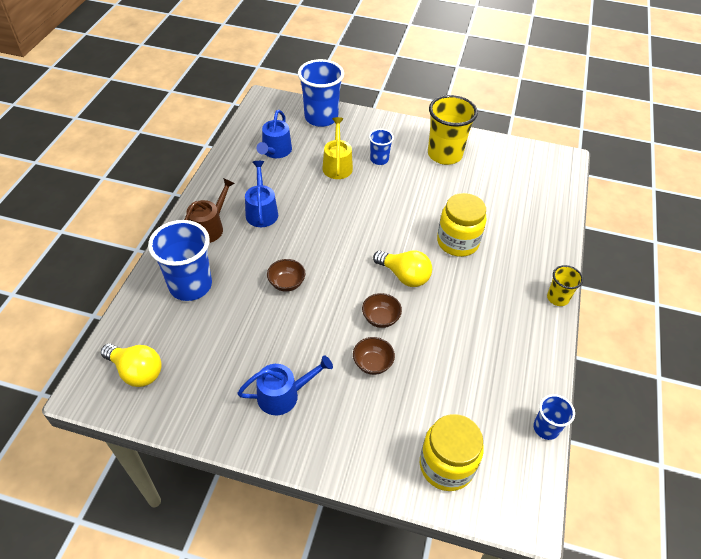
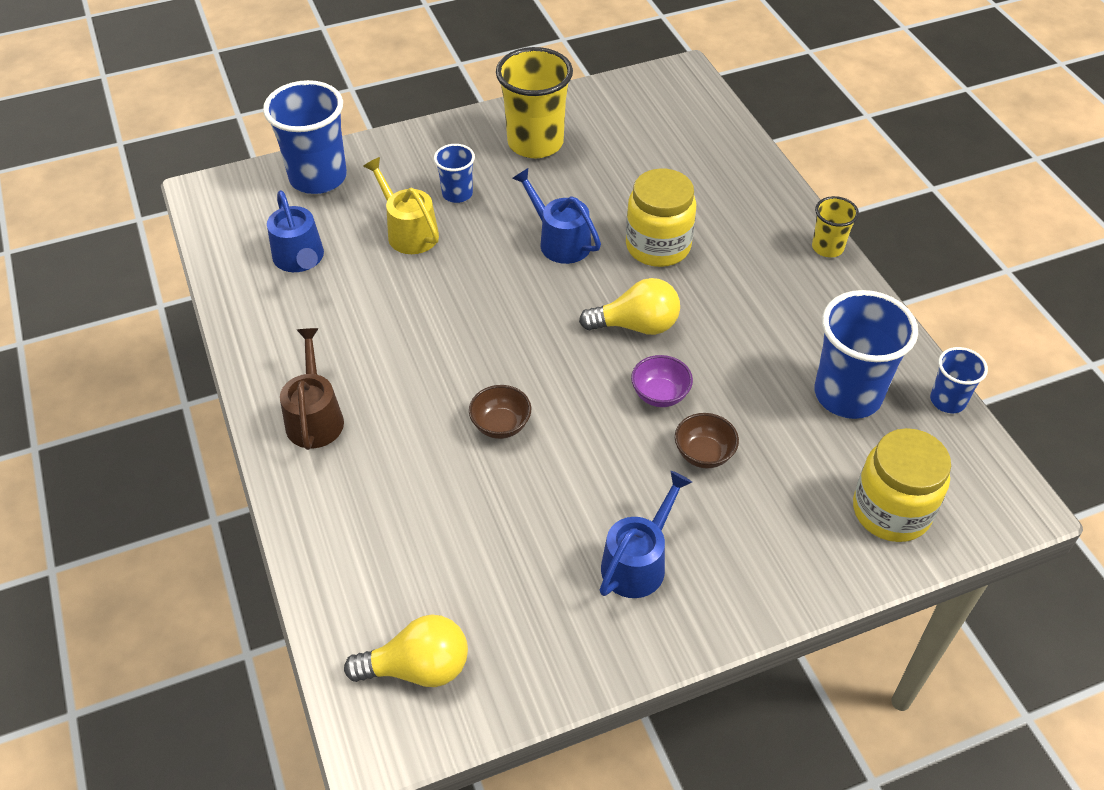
camera: 35 degrees left, 0 degrees up
blue cup [148,220,212,301] -> blue cup moved to [814,290,918,419]
blue watering can [245,161,278,227] -> blue watering can moved to [512,168,601,264]
brown bowl [362,293,402,328] -> purple bowl [631,355,693,407]

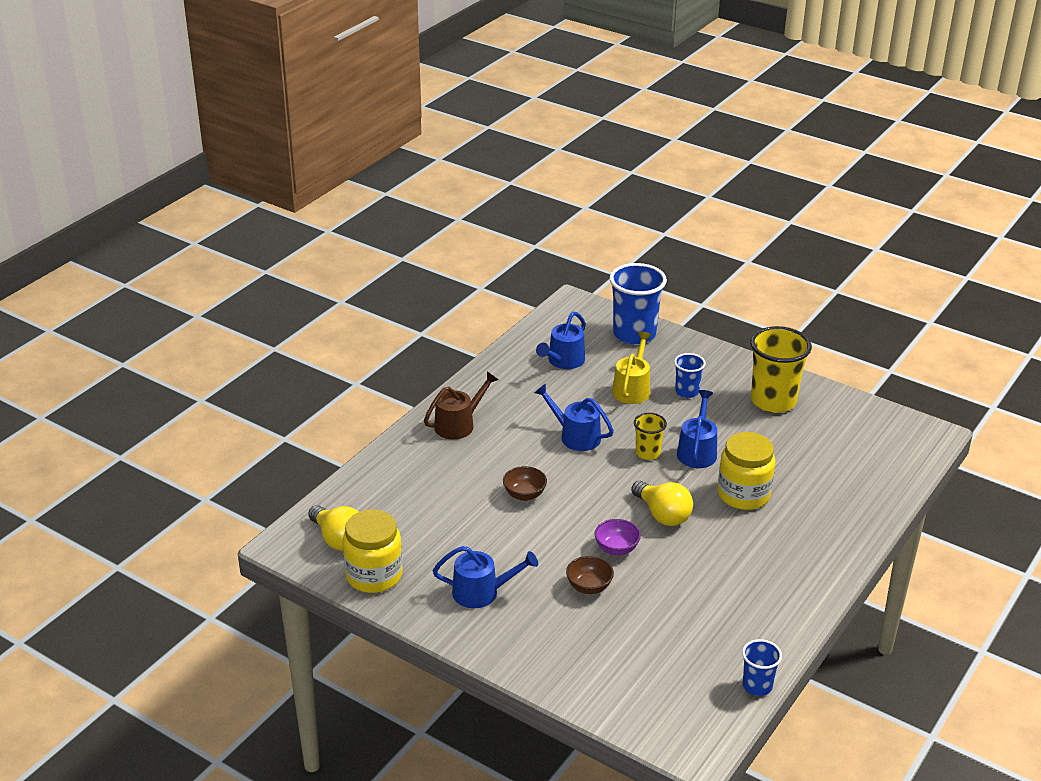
camera: 55 degrees right, 15 degrees down
yellow cup [812,196,859,257] -> yellow cup moved to [634,413,667,460]
blue cup [814,290,918,419] -> none
yellow jar [853,428,951,542] -> yellow jar moved to [343,509,402,593]
none -> blue watering can [534,384,614,451]

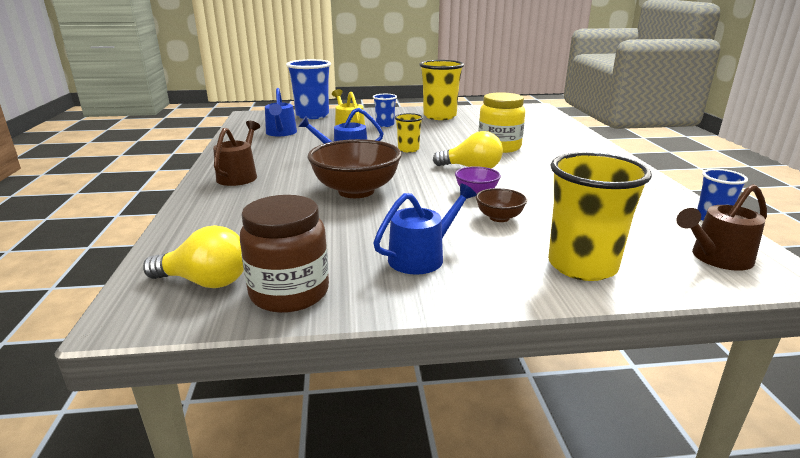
camera: 40 degrees left, 10 degrees down
yellow jar [343,509,402,593] -> brown jar [240,195,329,313]
brown bowl [503,466,547,501] -> brown bowl [308,139,402,198], size x2.04
blue watering can [677,390,717,468] -> none
none -> yellow cup [548,152,652,281]
none -> brown watering can [677,184,767,271]

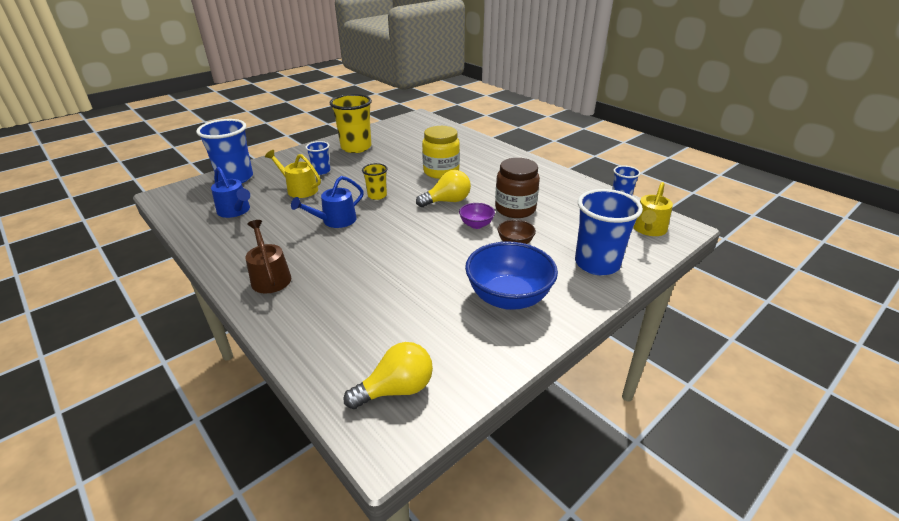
camera: 35 degrees left, 10 degrees up
brown jar [240,195,329,313] -> brown jar moved to [495,158,540,218]
brown bowl [308,139,402,198] -> none
blue watering can [373,183,477,275] -> blue bowl [465,241,558,310]
yellow cup [548,152,652,281] -> blue cup [575,189,643,275]
brown watering can [677,184,767,271] -> yellow watering can [633,182,673,236]

